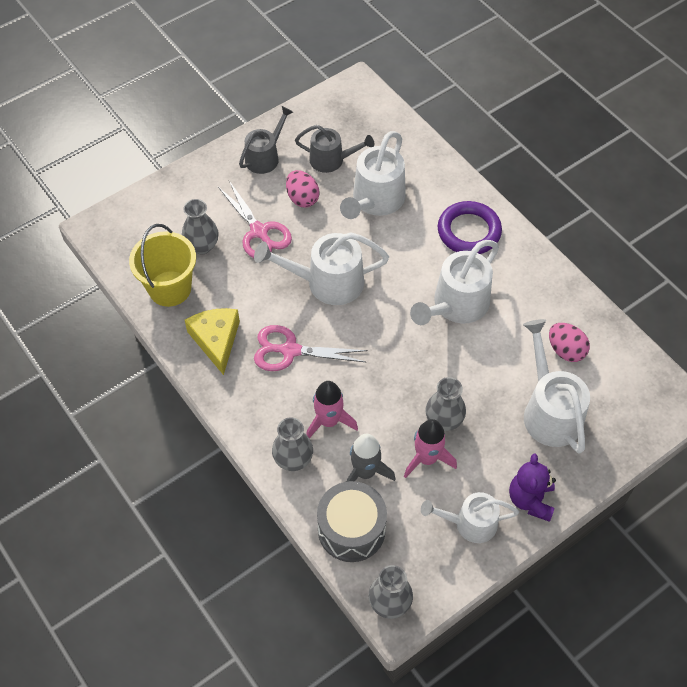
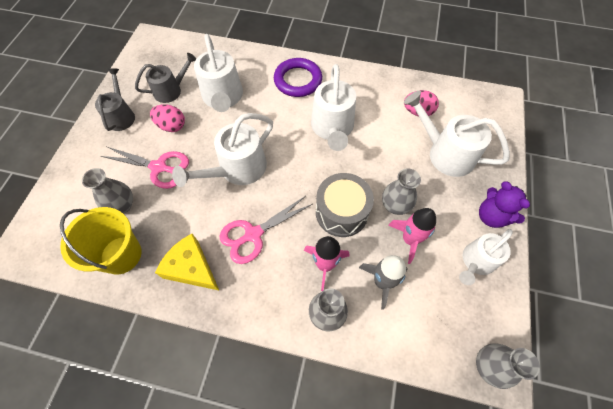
camera: 40 degrees left, 5 degrees up
grey drum [317,481,387,562] -> grey drum moved to [316,173,374,237]

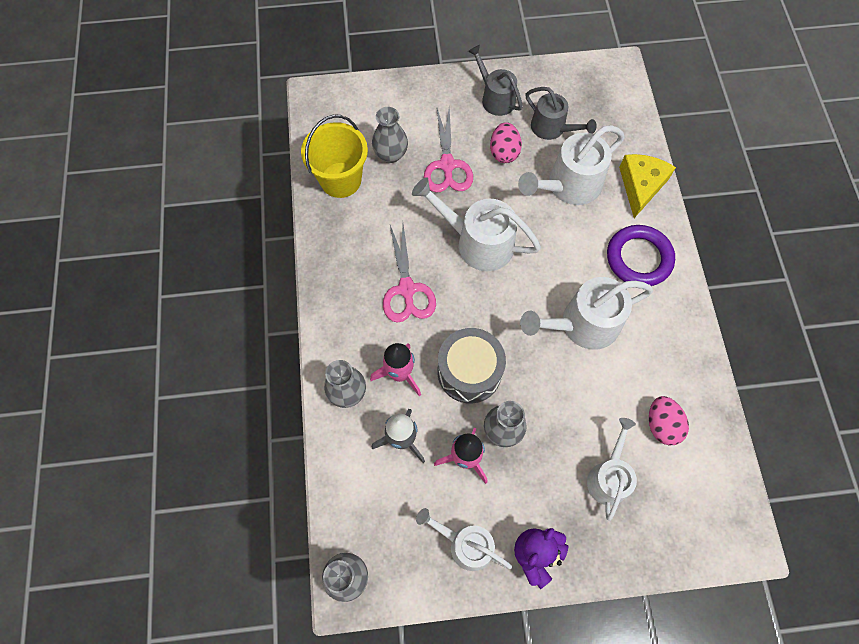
camera: 70 degrees right, 5 degrees up
grey watering can [95,68,135,131] -> grey watering can turned 105 degrees counterclockwise [468,45,523,116]
yellow cheese [155,234,219,290] -> yellow cheese moved to [619,154,676,218]
pink scissors [219,196,312,264] -> pink scissors turned 135 degrees counterclockwise [383,225,436,323]
white watering can [404,91,510,177] -> white watering can [587,418,637,521], size x0.65

